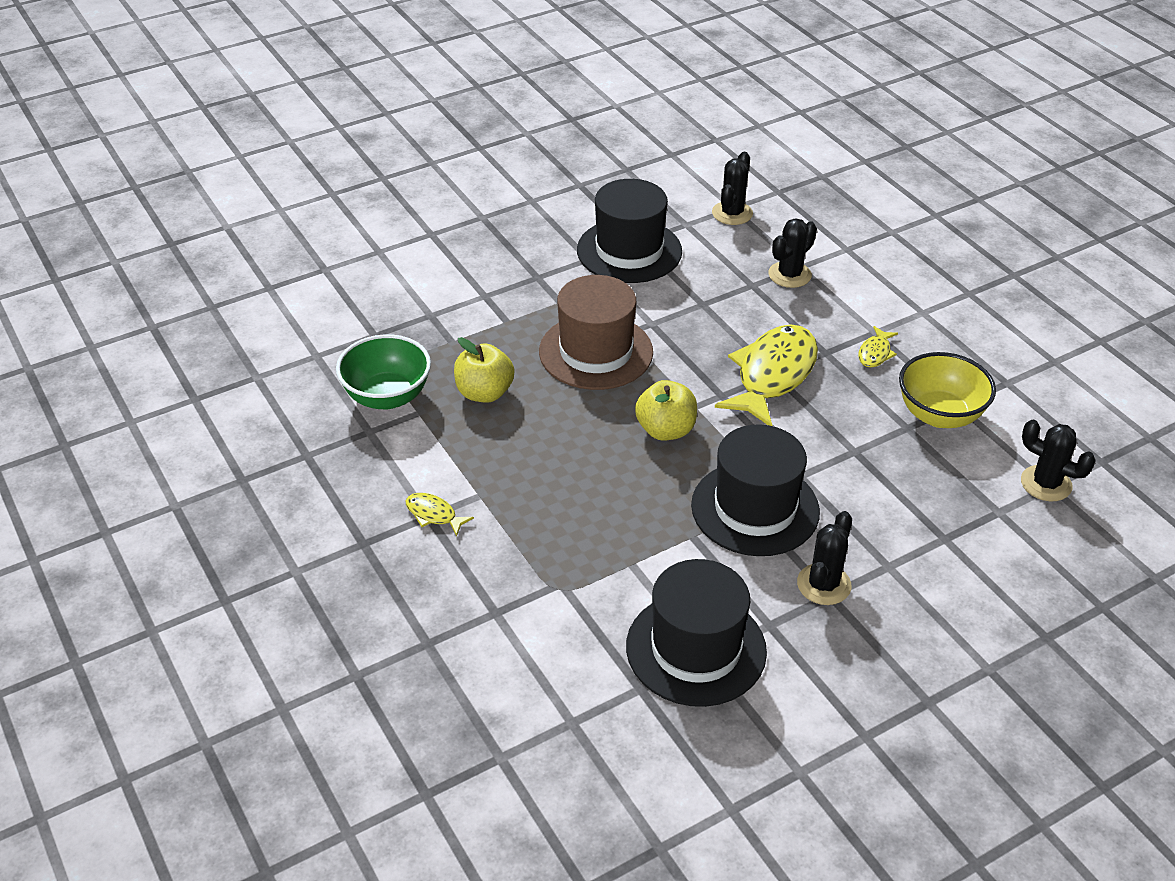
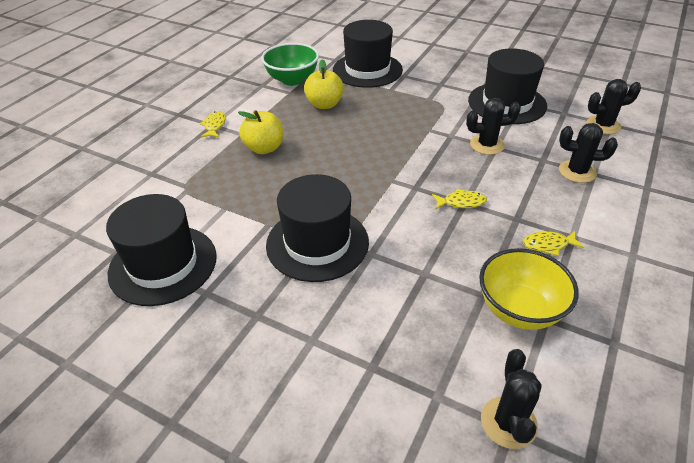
camera: 60 degrees right, 0 degrees up
brown hat [539,275,653,390] -> none
yellow apple [635,380,697,441] -> yellow apple moved to [238,110,283,154]
yellow fish [715,325,818,426] -> yellow fish [432,189,487,209], size x0.44
black cactus [797,511,852,605] -> black cactus moved to [466,98,521,155]
none -> black hat [333,20,403,88]

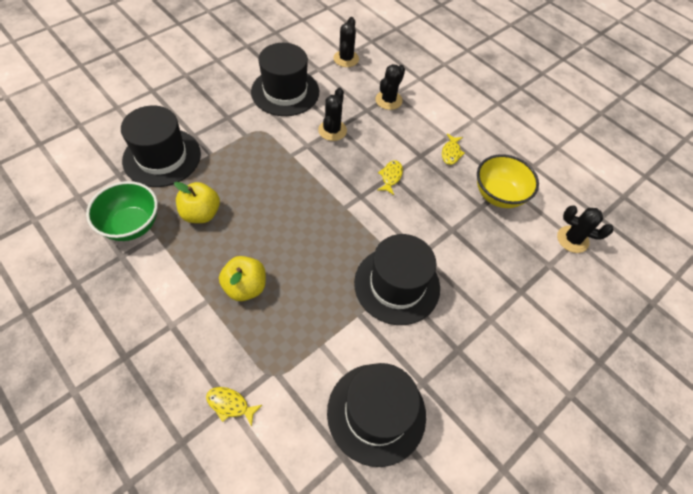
camera: 75 degrees left, 15 degrees up
yellow fish [200,111,226,137] -> yellow fish moved to [206,387,262,427]

